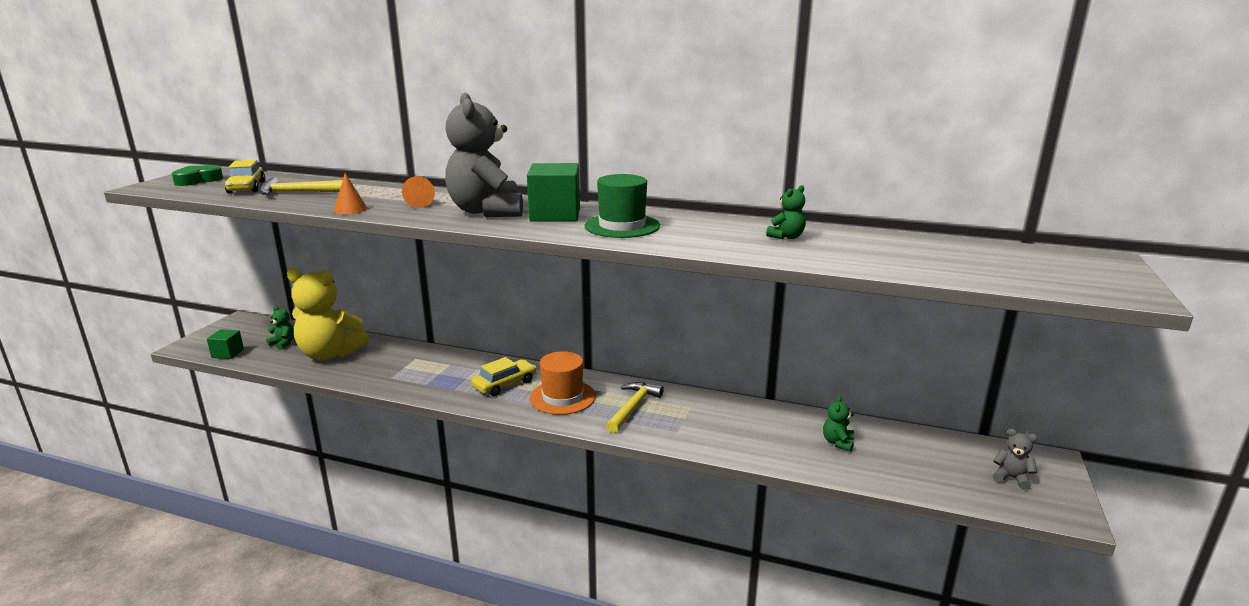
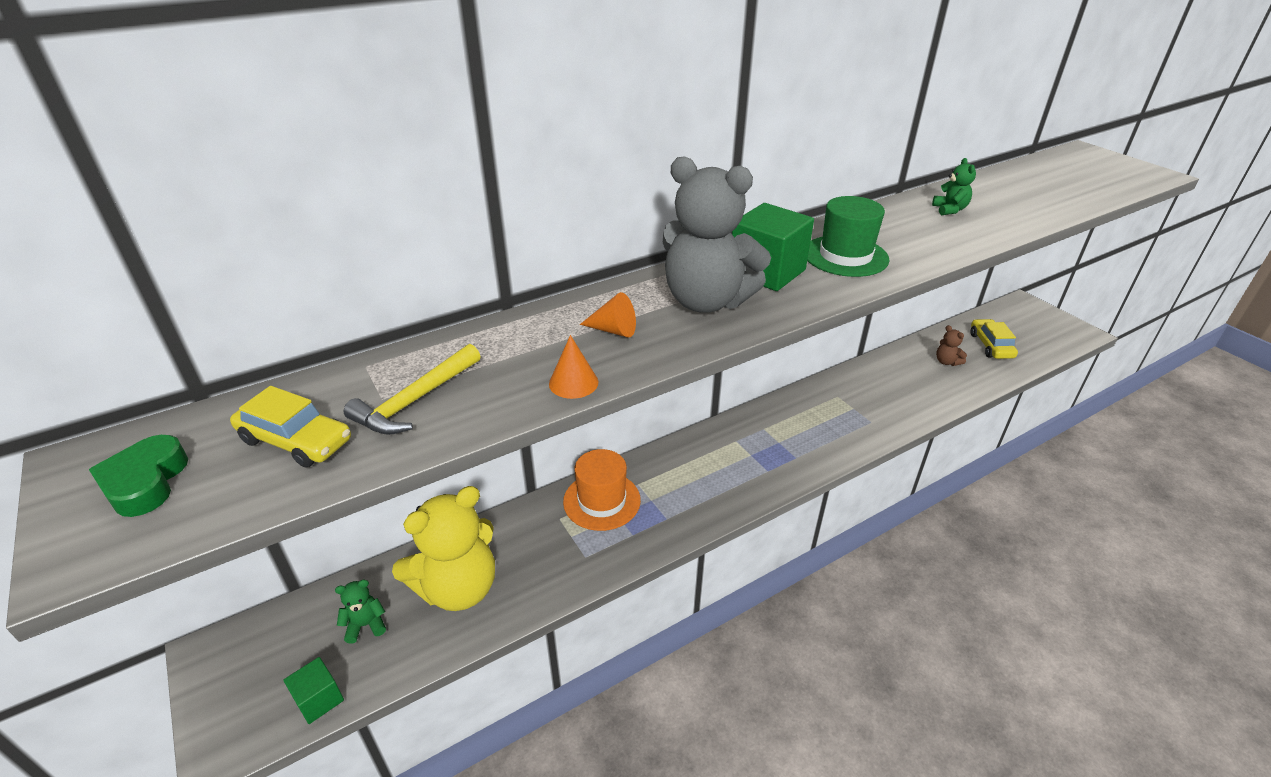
camera: 50 degrees left, 15 degrees up
yellow car [471,357,536,396] -> yellow car moved to [970,319,1018,359]
orange hat [530,351,596,415] -> orange hat moved to [563,449,641,531]
yellow hammer [606,382,664,433] -> none
green teddy bear [823,395,855,452] -> brown teddy bear [936,325,967,366]
grey teddy bear [993,429,1037,490] -> none

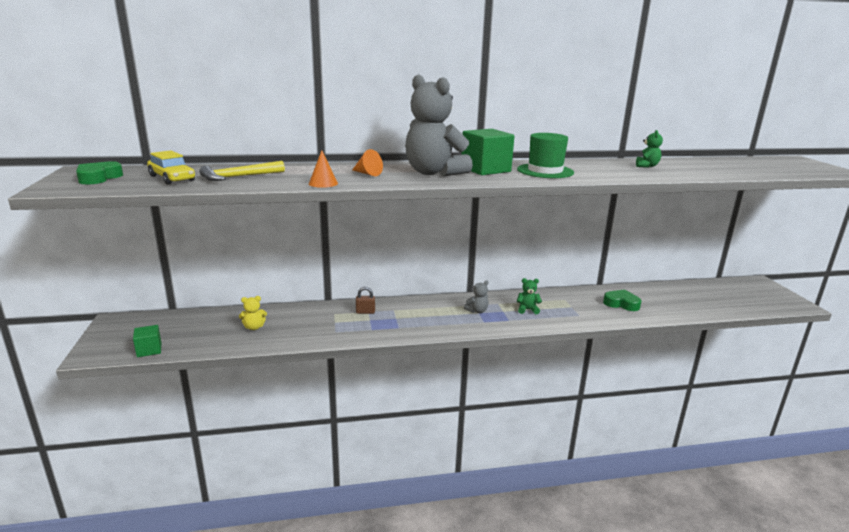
camera: 20 degrees right, 15 degrees down
green teddy bear [335,580,386,644] -> green teddy bear moved to [517,278,542,314]
yellow teddy bear [392,486,495,611] -> yellow teddy bear [239,296,267,330], size x0.42
orange hat [563,449,641,531] -> brown padlock [356,287,375,314]
brown teddy bear [936,325,967,366] -> none
yellow car [970,319,1018,359] -> none
none -> grey teddy bear [464,281,489,313]
none -> green heart [603,289,641,311]

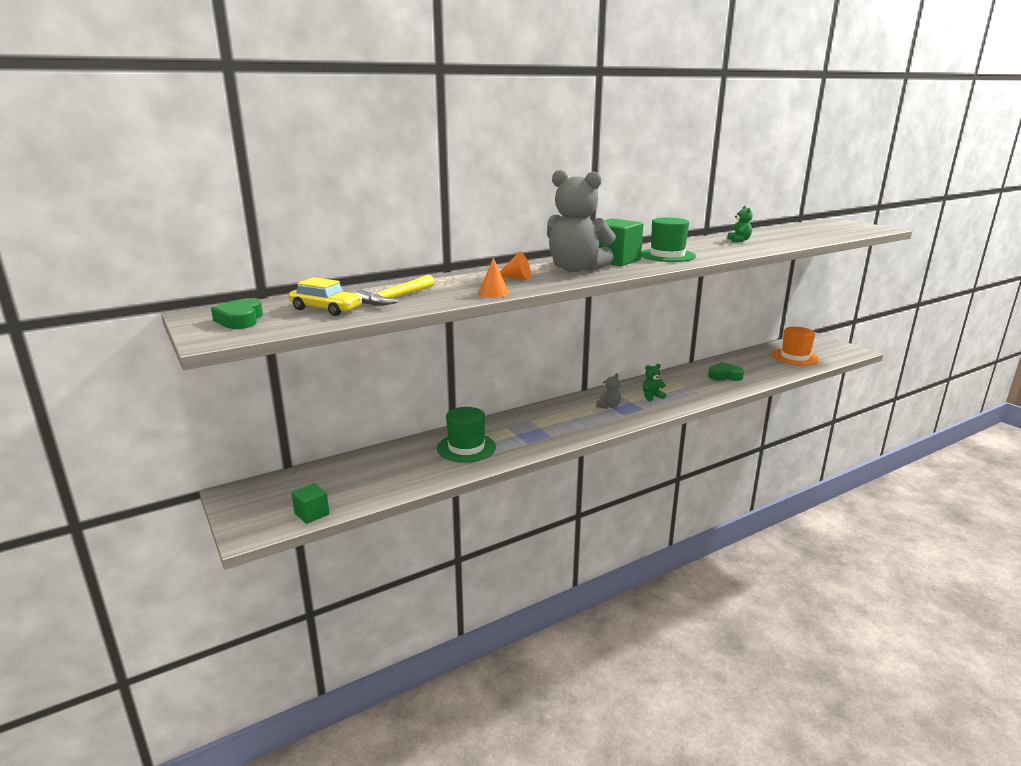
camera: 20 degrees left, 0 degrees up
yellow teddy bear [239,296,267,330] -> none
brown padlock [356,287,375,314] -> none
none -> green hat [437,407,496,463]
none -> orange hat [772,327,819,365]

